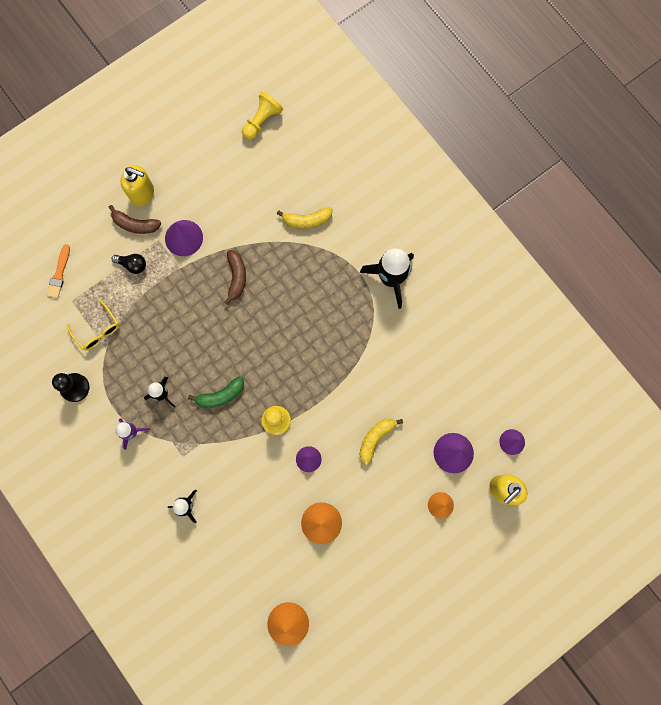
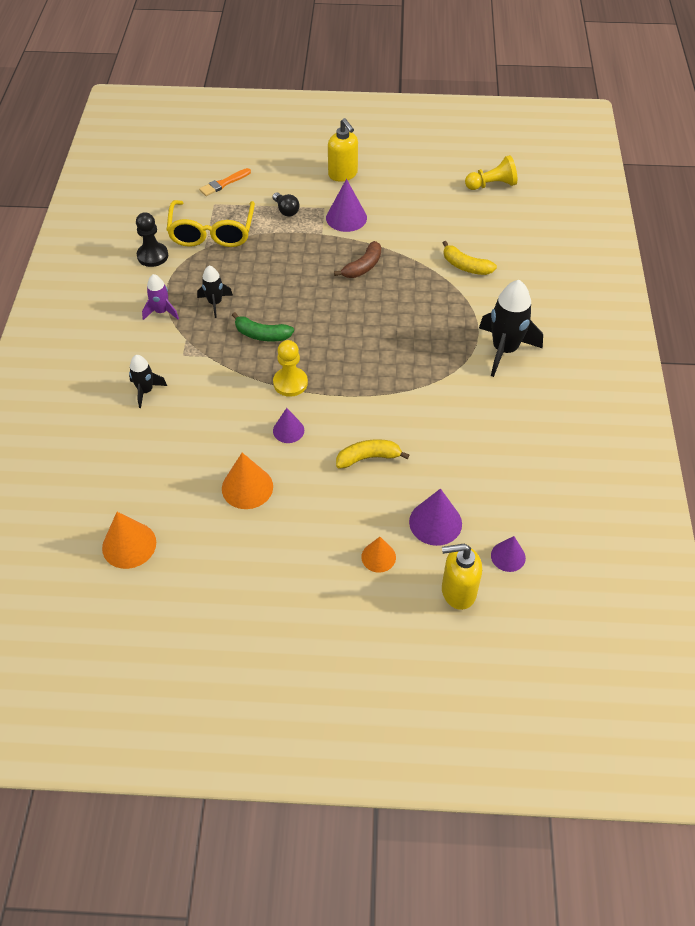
camera: 40 degrees right, 25 degrees down
yellow glasses [67,300,119,351] -> yellow glasses [167,200,255,247], size x1.74
brown banana [109,205,161,234] -> none

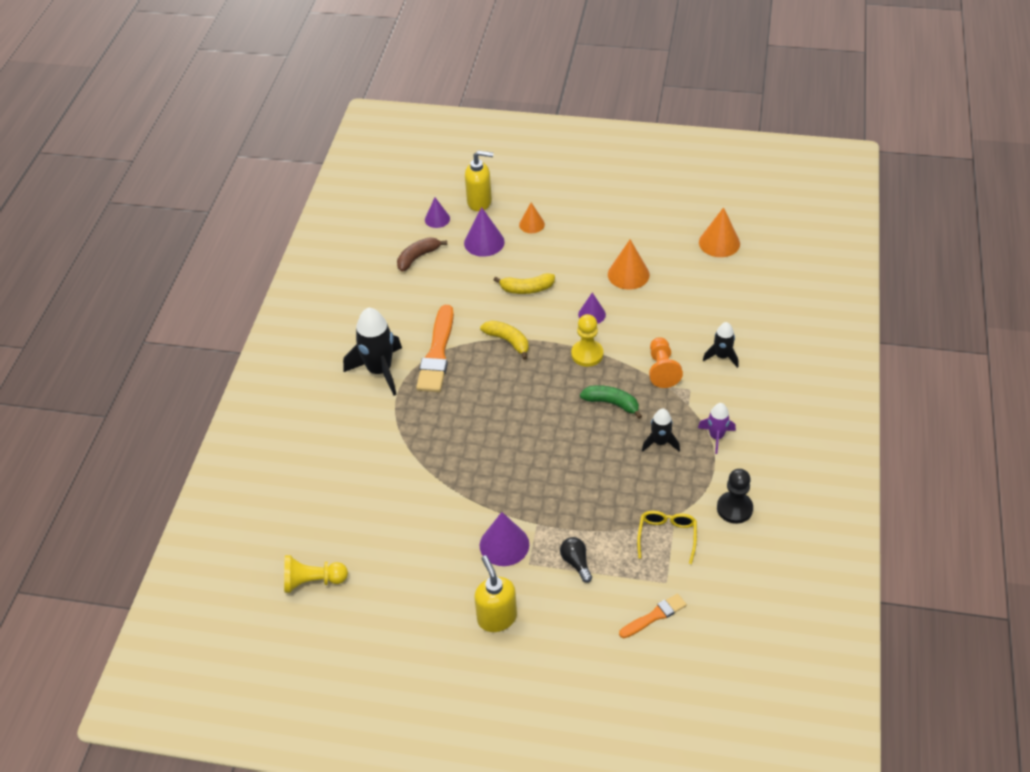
camera: 170 degrees left, 5 degrees down
yellow glasses [167,200,255,247] -> yellow glasses [637,511,697,564], size x0.57
brown banana [334,241,381,278] -> brown banana moved to [397,237,447,271]
yellow banana [443,241,497,275] -> yellow banana moved to [480,320,529,360]
none -> orange brush [416,305,454,392]
none -> orange pawn [649,337,683,388]

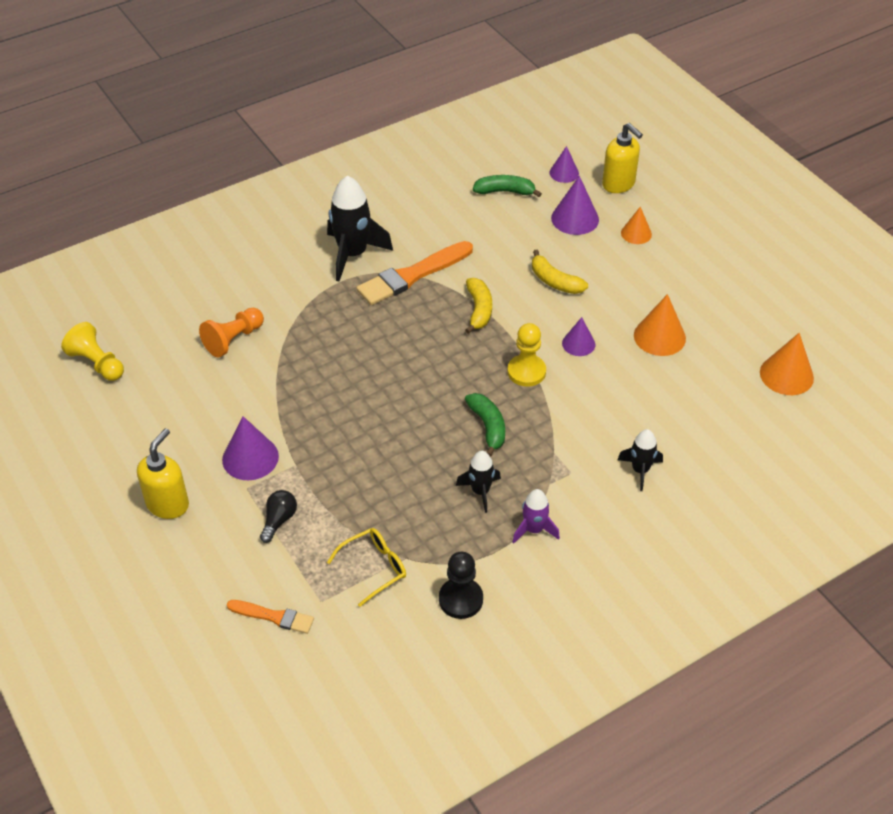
camera: 45 degrees right, 0 degrees up
brown banana [397,237,447,271] -> green banana [473,175,542,197]
orange pawn [649,337,683,388] -> orange pawn moved to [199,308,264,357]

